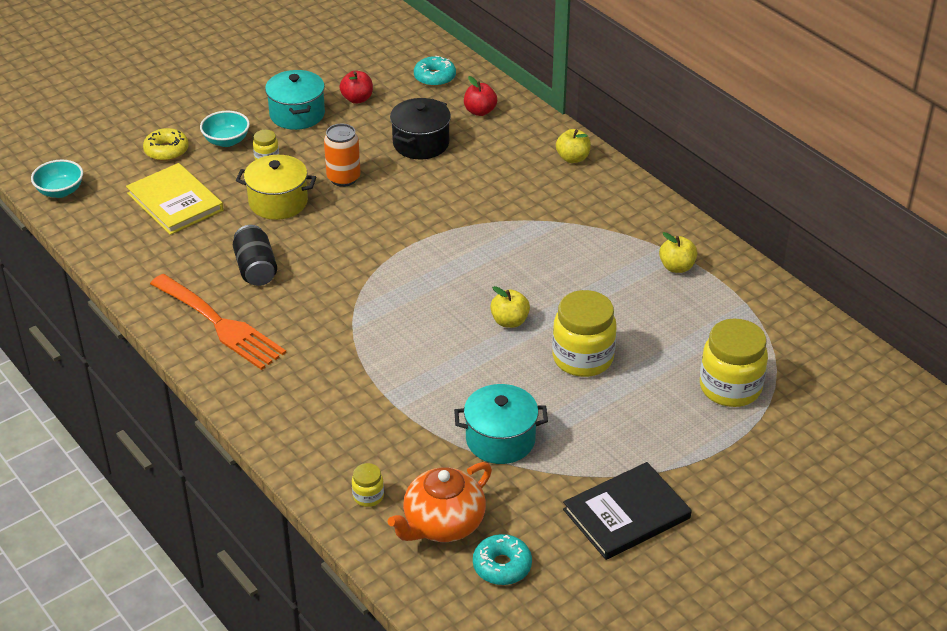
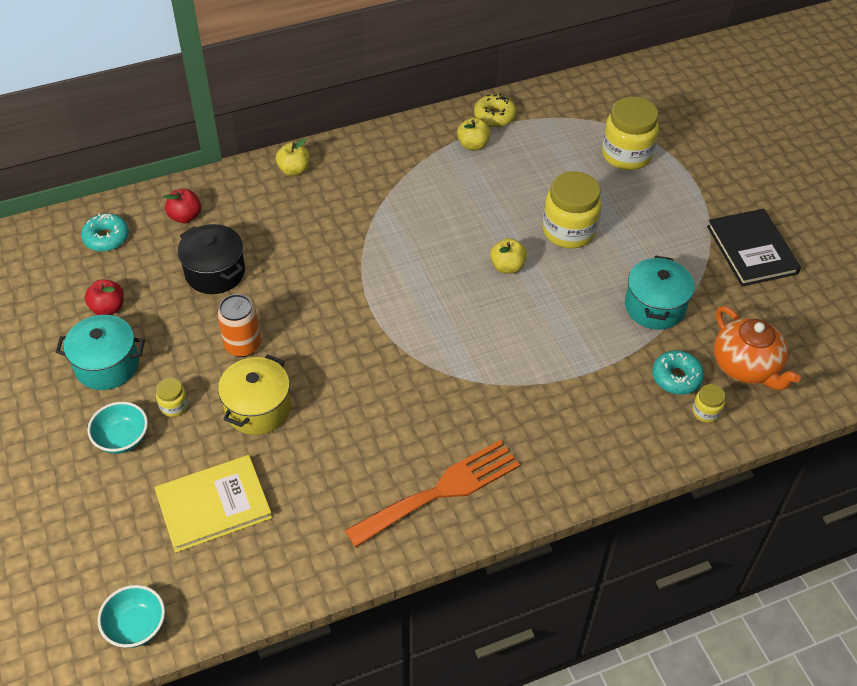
camera: 75 degrees left, 10 degrees up
yellow donut [143,128,189,161] -> yellow donut moved to [474,94,516,127]
black can [233,225,277,286] -> none
turquoise donut [473,534,532,585] -> turquoise donut moved to [652,350,704,395]

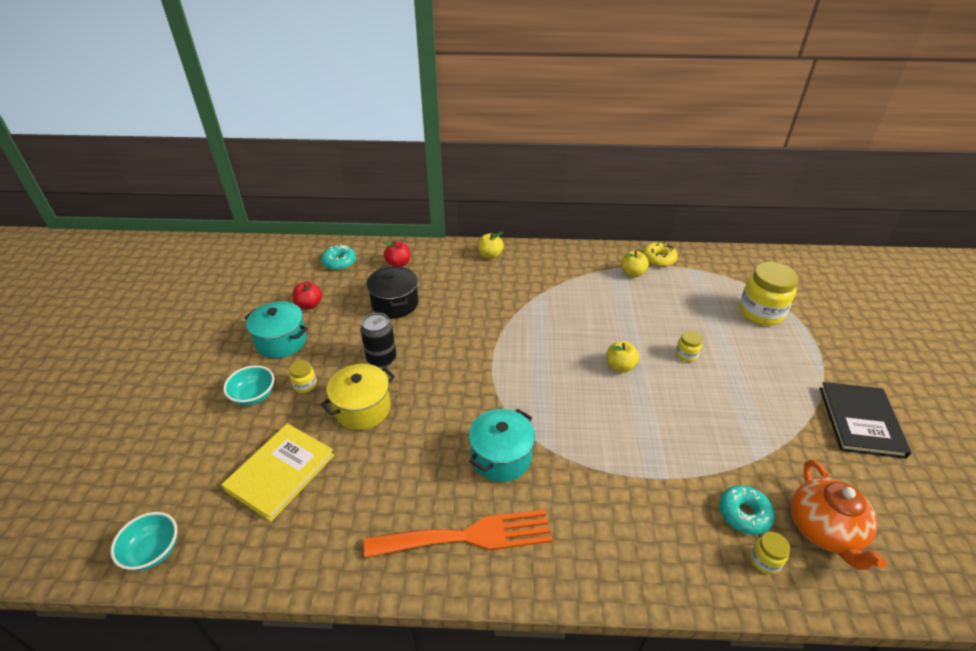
camera: 25 degrees right, 10 degrees down
yellow book [154,455,272,553] -> yellow book turned 60 degrees counterclockwise [221,423,335,521]
orange can [217,294,261,357] -> black can [361,313,396,368]
yellow jar [543,171,602,248] -> yellow jar [676,331,702,362], size x0.47
turquoise pot [625,255,695,330] -> turquoise pot moved to [469,409,535,482]

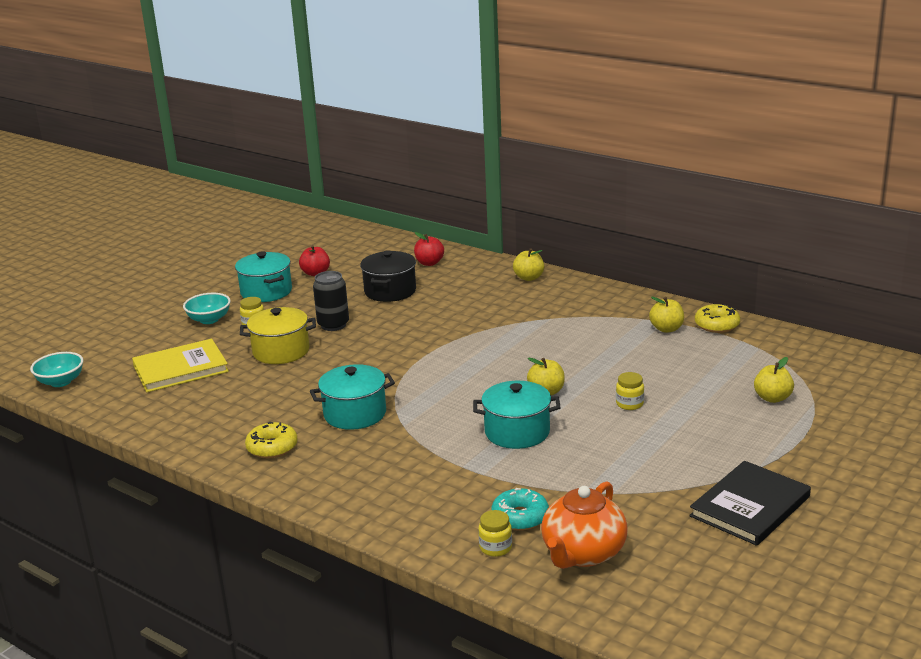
camera: 35 degrees right, 15 degrees down
turquoise donut [321,244,356,270] -> none
orange fork [364,509,552,558] -> yellow donut [245,422,298,458]
yellow jar [739,262,799,326] -> yellow apple [754,357,794,403]
none -> turquoise pot [473,381,561,449]

